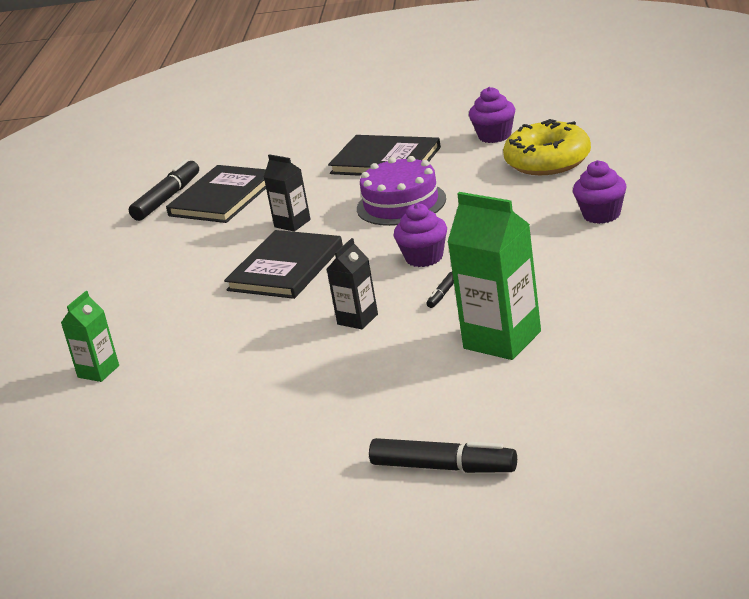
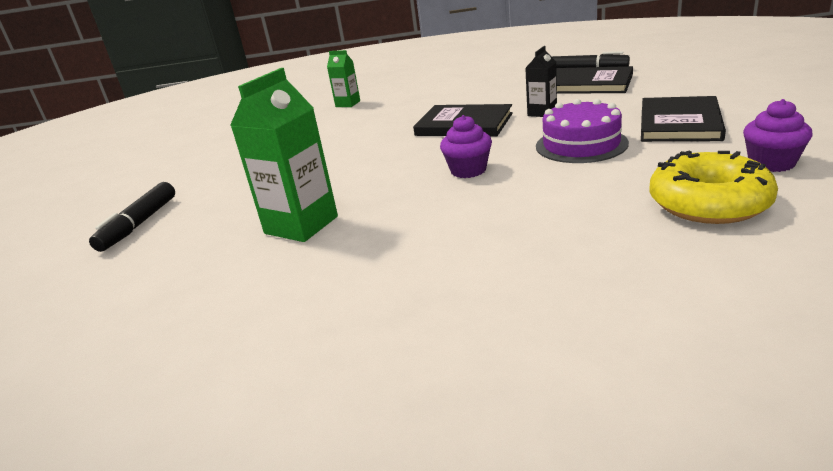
camera: 85 degrees right, 0 degrees up
black carton [327,238,378,329] -> none
black marker [426,272,454,308] -> none
purple cupcake [573,160,627,224] -> none

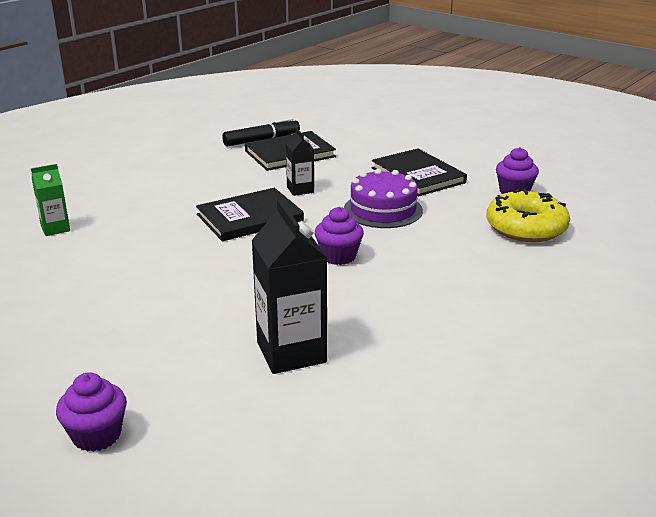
camera: 55 degrees left, 0 degrees up
black marker [89,182,175,252] -> purple cupcake [56,372,127,452]
green carton [230,68,338,242] -> black carton [251,199,327,374]

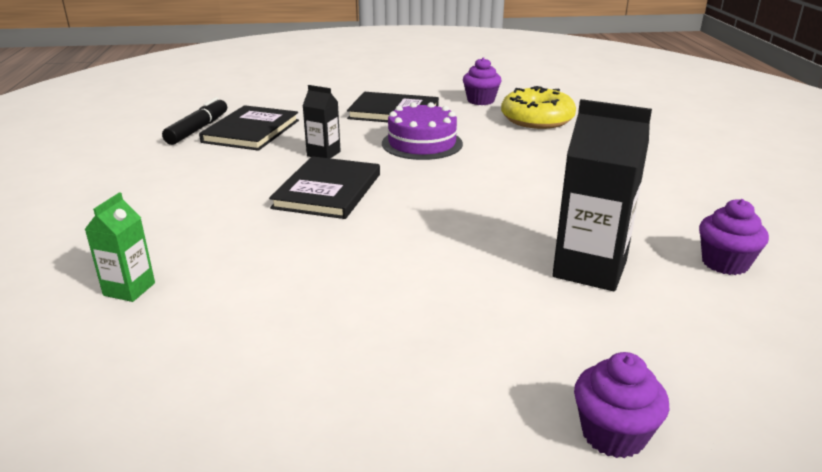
camera: 45 degrees left, 0 degrees up
purple cupcake [315,207,364,265] -> purple cupcake moved to [699,199,769,275]

